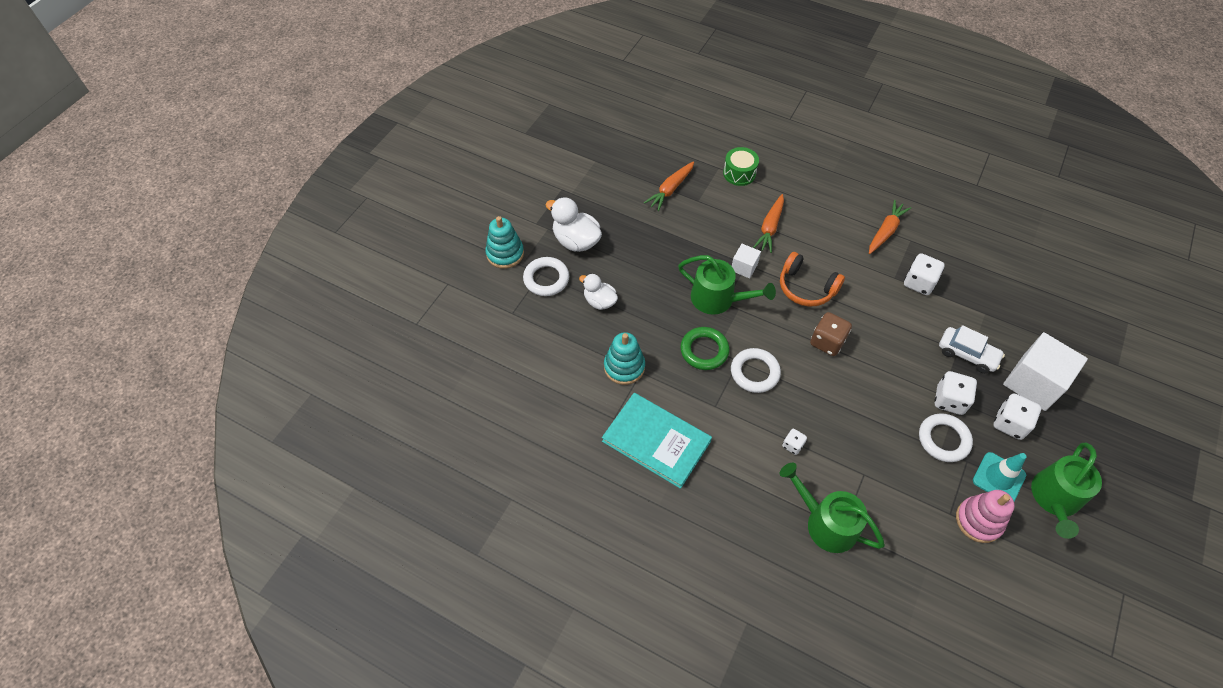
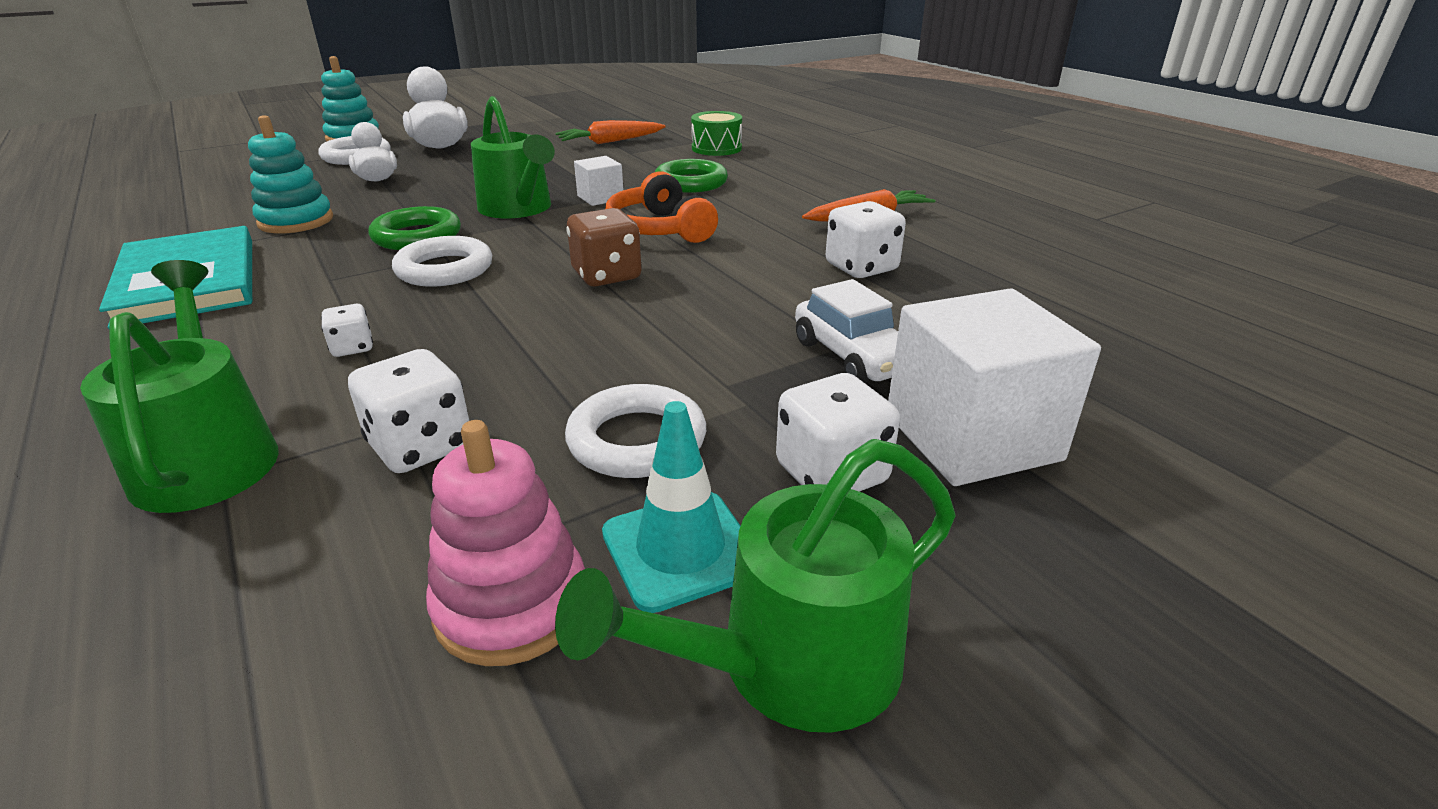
camera: 30 degrees right, 25 degrees down
orange carrot [753,194,784,253] -> green ring [655,159,728,193]
white dice [935,371,977,415] -> white dice moved to [348,349,470,473]

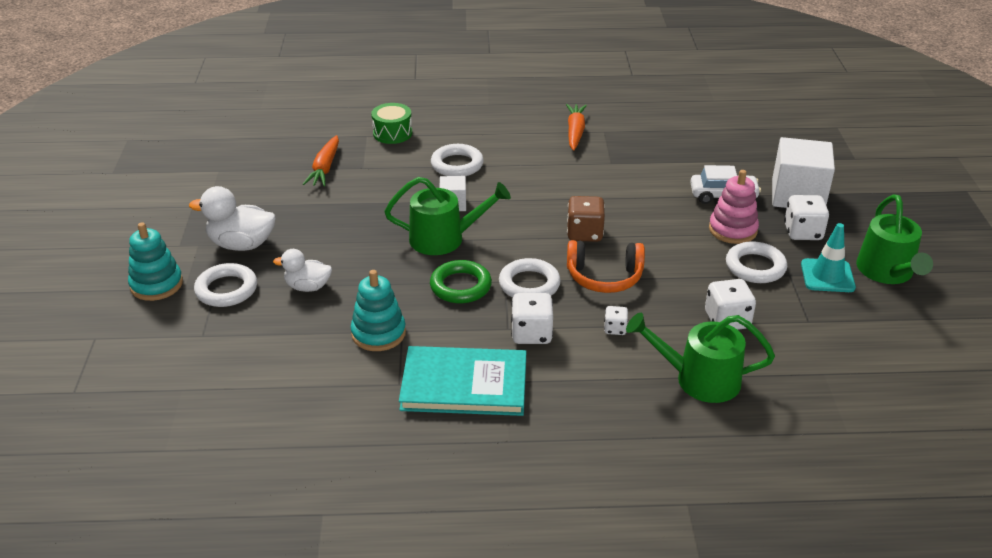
camera: 60 degrees left, 5 degrees up
pink stacking toy [426,420,585,666] -> pink stacking toy moved to [709,170,759,244]
orange headphones [605,171,718,243] -> orange headphones moved to [567,240,645,293]
green ring [655,159,728,193] -> white ring [431,144,484,176]
white dice [826,201,906,278] -> white dice moved to [511,293,553,344]

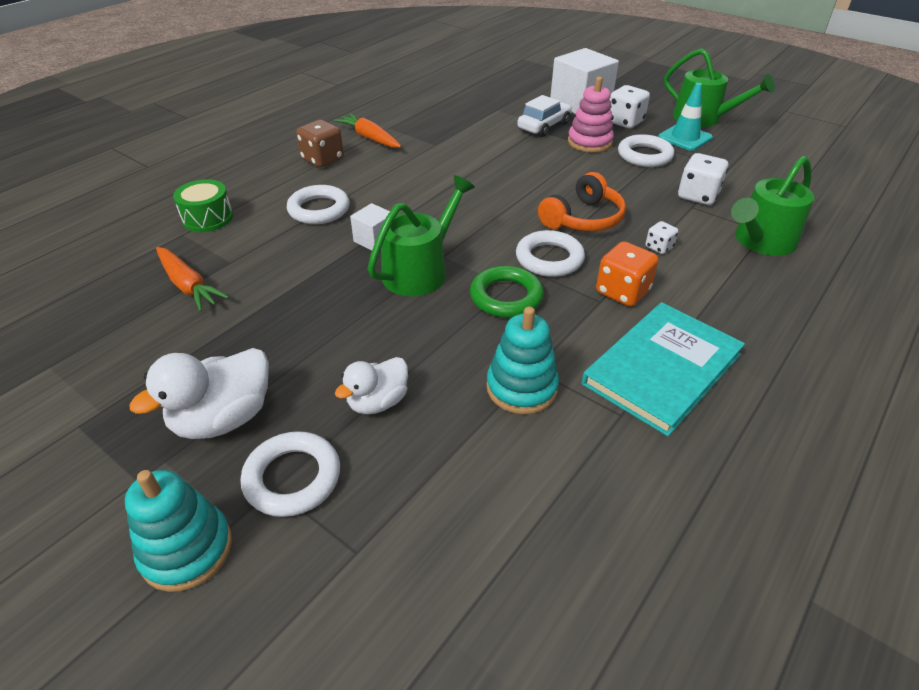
camera: 50 degrees left, 5 degrees up
white dice [511,293,553,344] -> orange dice [596,241,659,307]
brown dice [567,196,605,242] -> brown dice moved to [296,120,344,168]

